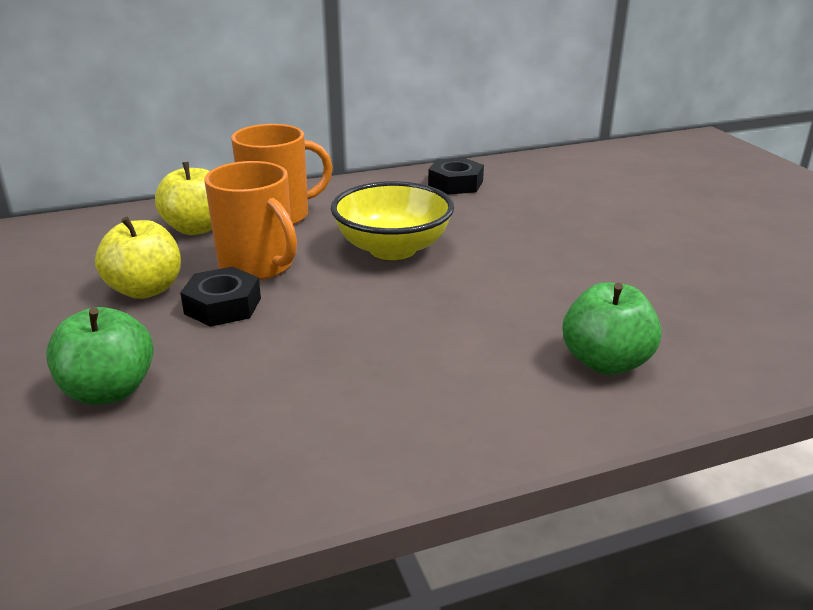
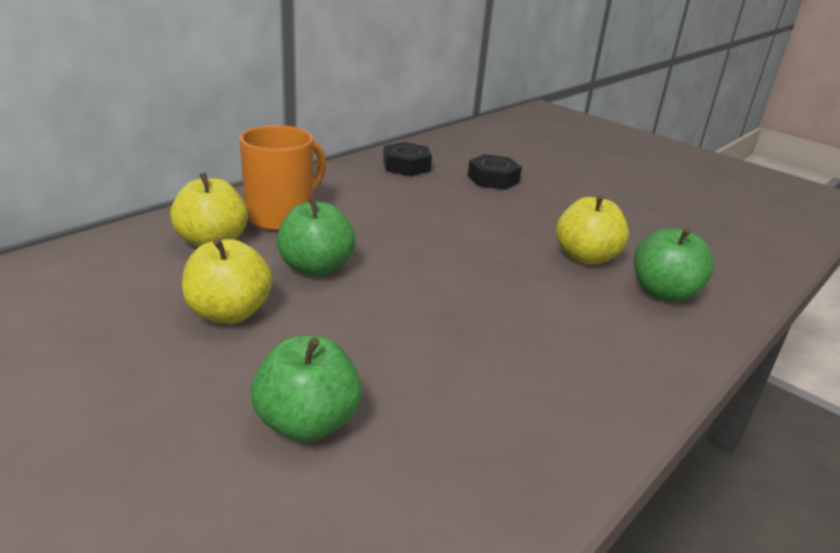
camera: 30 degrees left, 0 degrees up
black nut [180,267,261,327] -> black nut moved to [468,154,522,190]
orange mug [205,161,297,280] -> green apple [277,197,355,276]
yellow bowl [331,181,454,260] -> none
none -> yellow apple [556,195,629,265]

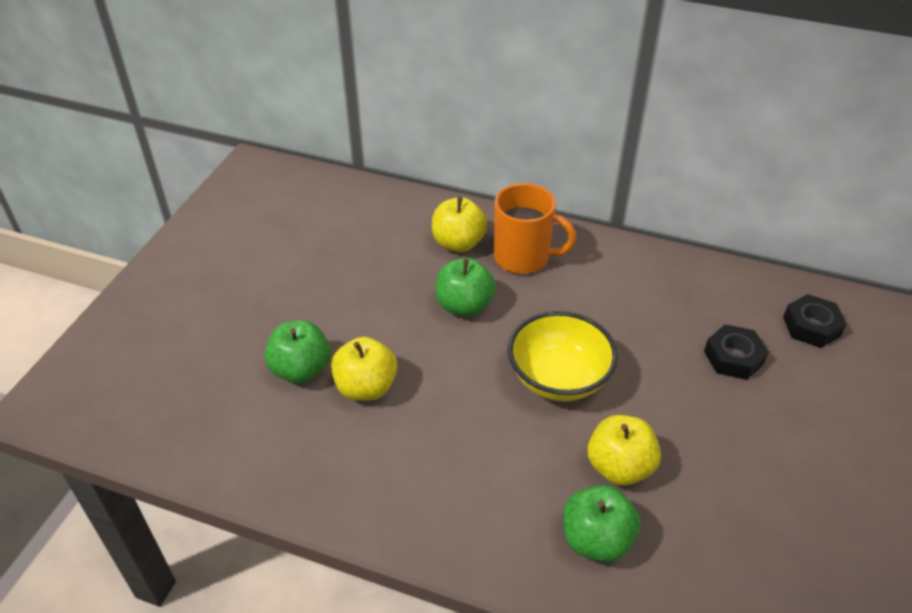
camera: 70 degrees right, 15 degrees up
yellow apple [182,238,272,324] -> yellow apple moved to [331,337,398,401]
black nut [383,142,432,176] -> black nut moved to [783,294,847,348]
none -> yellow bowl [508,311,618,401]

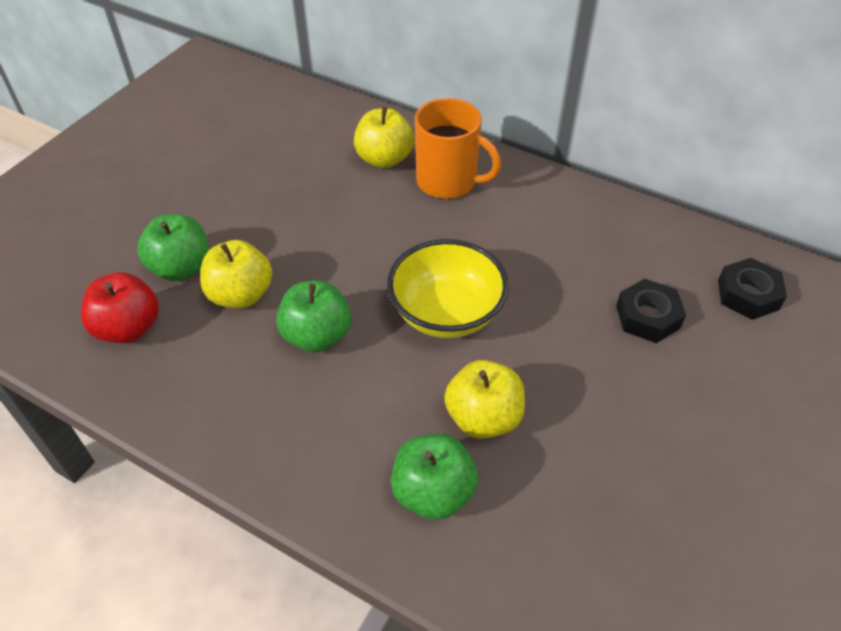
camera: 10 degrees right, 5 degrees up
green apple [436,258,496,317] -> green apple moved to [276,280,351,352]
none -> red apple [81,272,159,343]

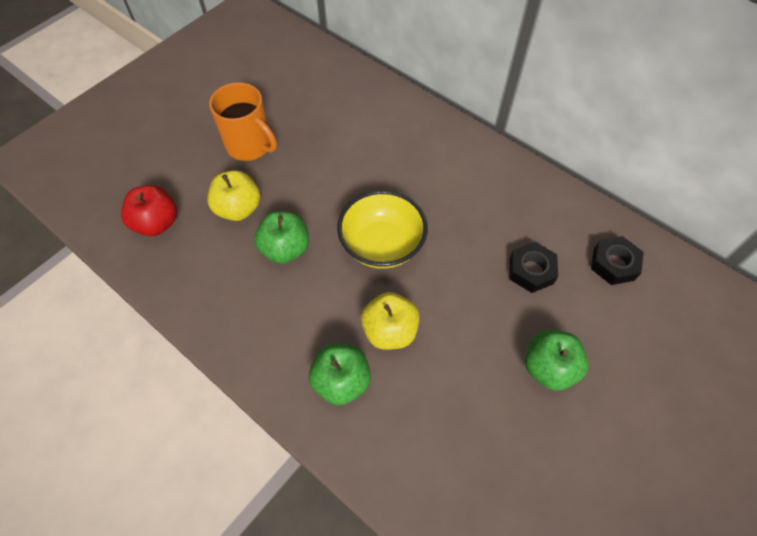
camera: 10 degrees right, 10 degrees up
green apple [137,214,209,281] -> green apple moved to [525,330,589,391]
yellow apple [354,107,414,168] -> none
orange mug [415,98,501,199] -> orange mug moved to [209,82,277,161]

